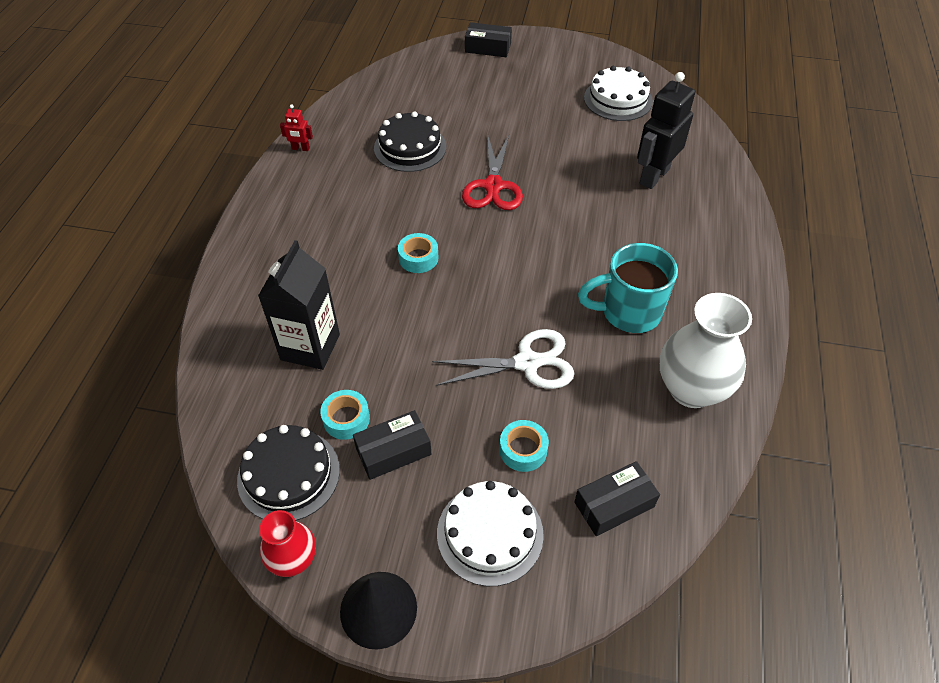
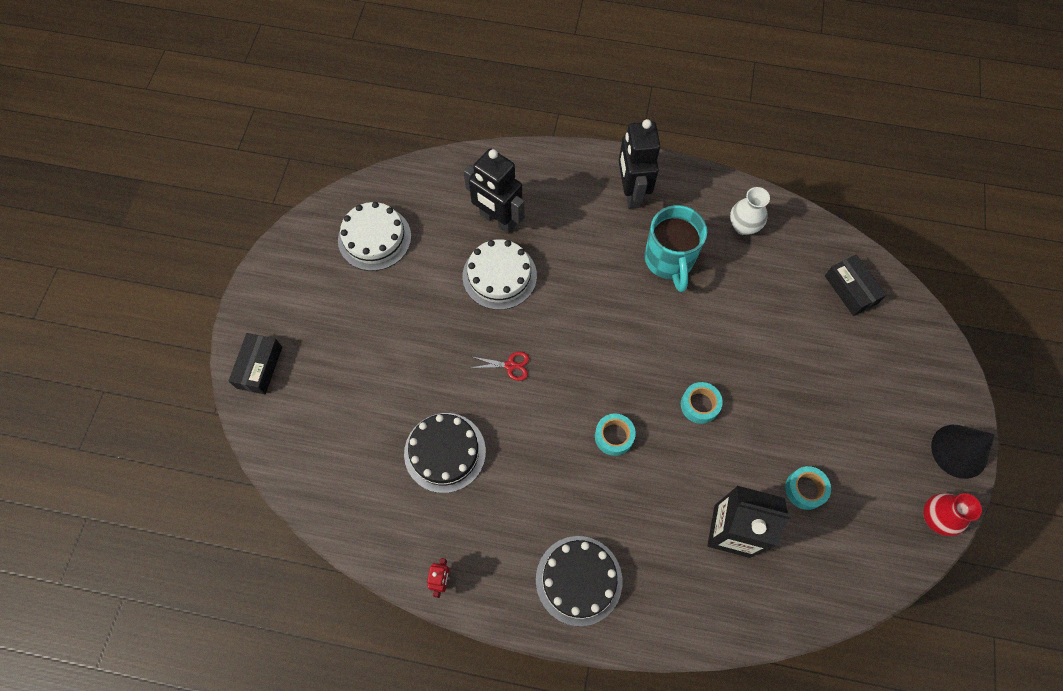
camera: 90 degrees left, 15 degrees up
black cake [237,425,340,521] -> black cake moved to [536,536,622,626]
black box [353,410,431,480] -> none
white scissors [432,329,575,389] -> none
white cake [437,481,544,586] -> white cake moved to [462,239,537,310]
red scissors [462,135,523,210] -> red scissors [471,351,529,381], size x0.50
turquoise tape [499,420,549,472] -> turquoise tape moved to [681,382,723,424]
white vase [660,293,752,408] -> white vase [730,187,770,235], size x0.58
none -> black robot [619,119,660,209]

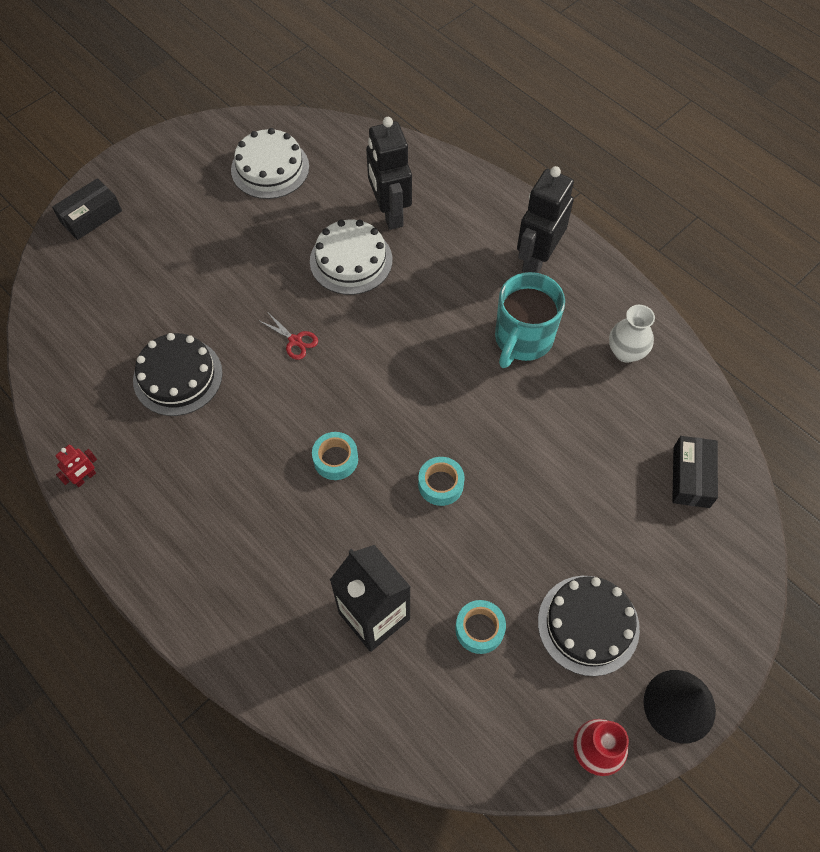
camera: 35 degrees right, 5 degrees down
black cake [536,536,622,626] -> black cake moved to [538,576,640,676]

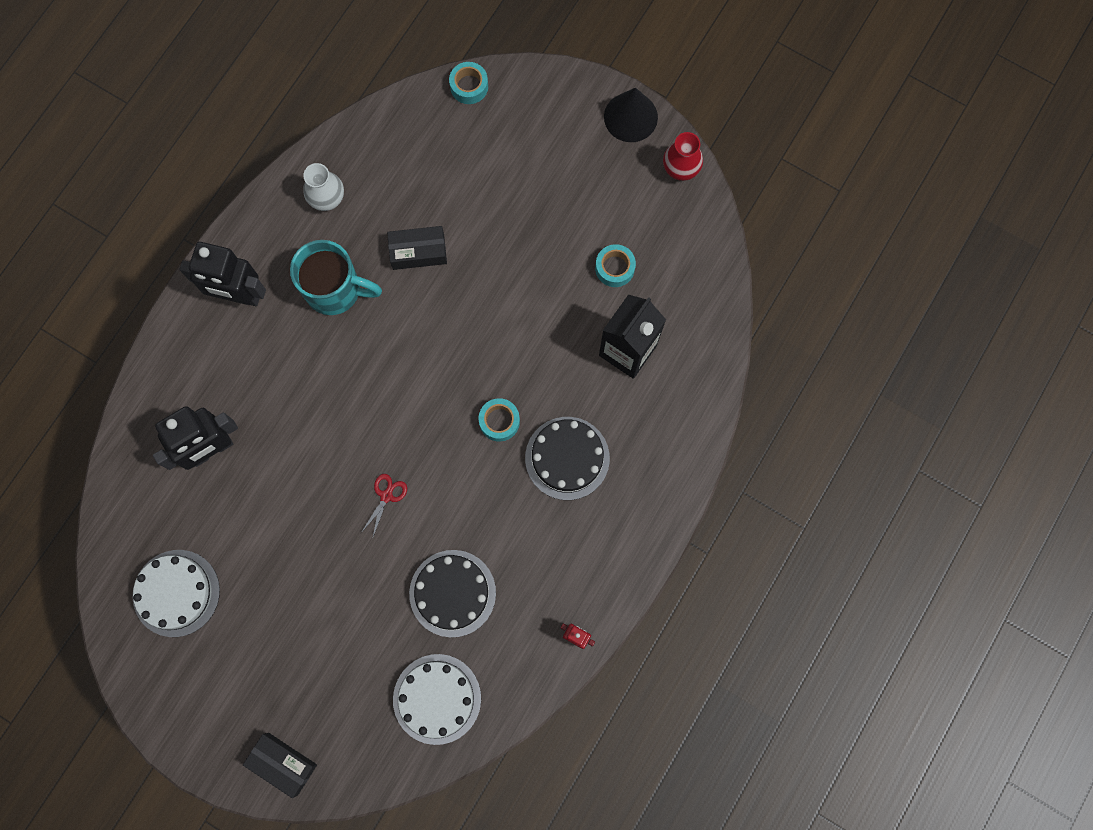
camera: 105 degrees left, 15 degrees up
white cake [310,219,392,295] -> white cake moved to [393,654,481,745]
turquoise tape [418,457,465,506] -> turquoise tape moved to [449,62,488,104]
black cake [538,576,640,676] -> black cake moved to [525,417,610,500]
black box [672,436,718,508] -> black box moved to [387,226,447,270]

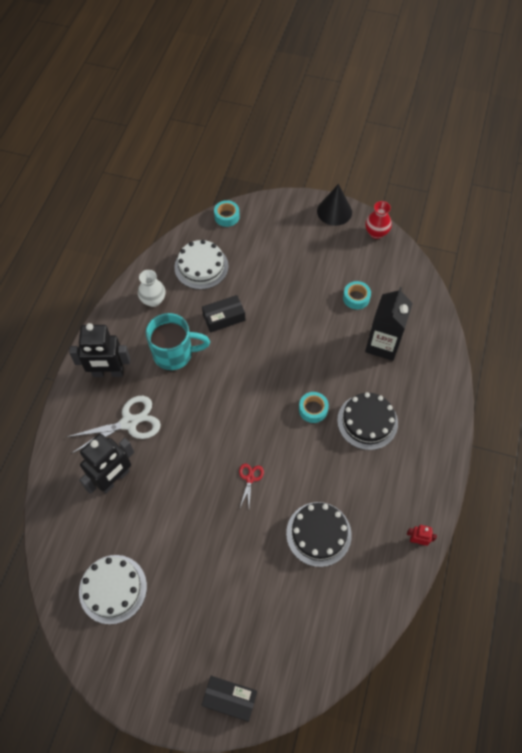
camera: 15 degrees left, 15 degrees down
white cake [393,654,481,745] -> white cake moved to [174,240,229,289]
none -> white scissors [67,396,161,454]

